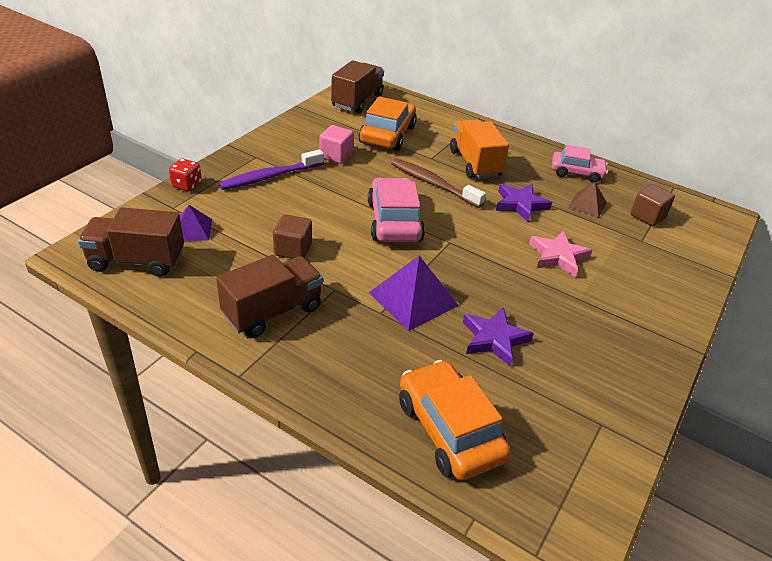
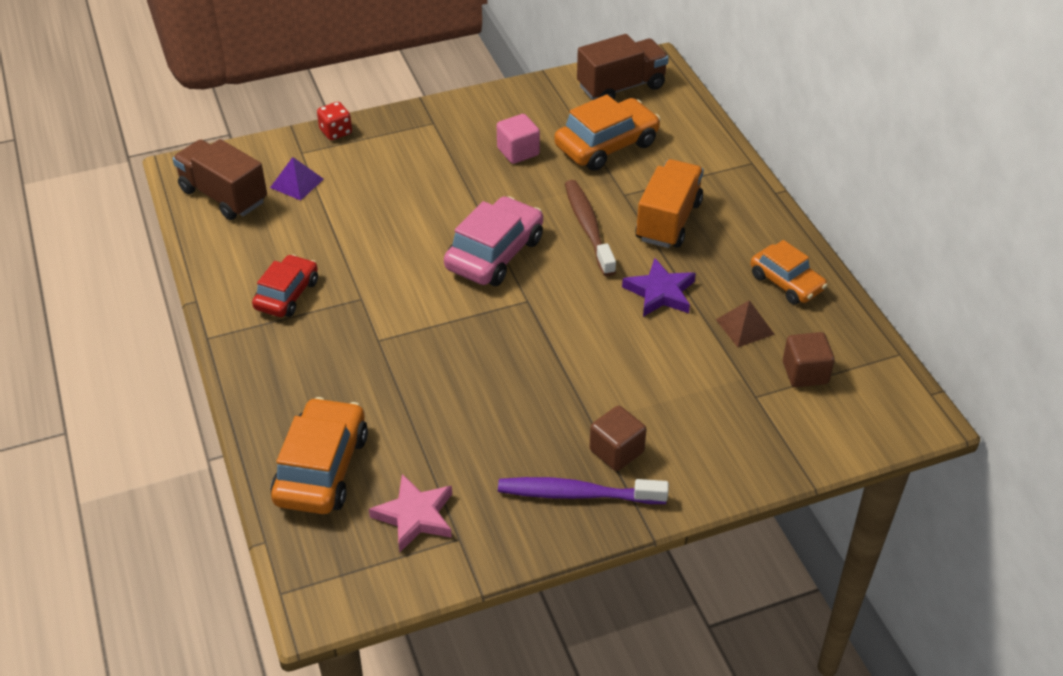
camera: 40 degrees right, 5 degrees up
brown truck [216,255,323,338] -> red car [252,254,318,317]
purple toothbrush [219,149,324,190] -> purple toothbrush moved to [498,477,669,504]
brown cube [273,214,312,259] -> brown cube moved to [589,406,646,471]
purple pyramid [369,255,459,331] -> none
purple star [463,307,534,366] -> none
pink star [529,231,592,277] -> pink star moved to [369,474,452,552]
pink car [552,145,608,183] -> orange car [751,240,827,305]

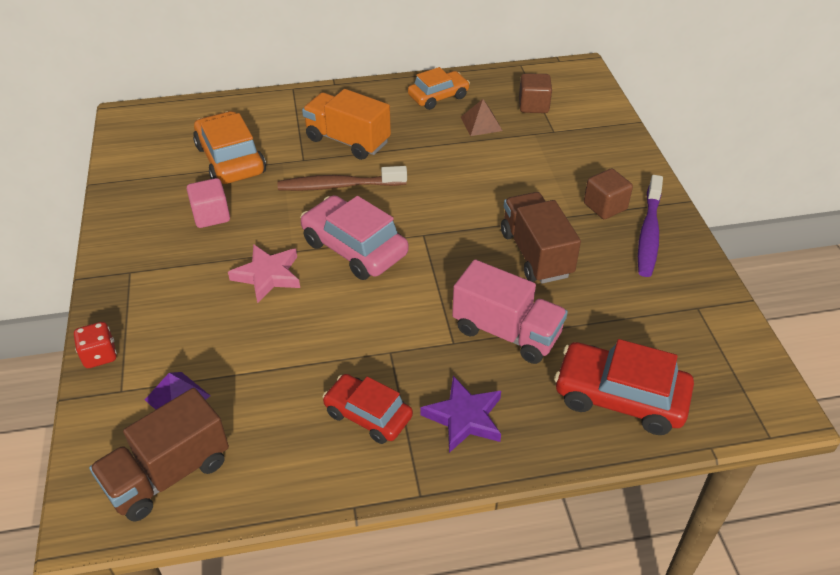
camera: 80 degrees left, 0 degrees up
orange car [270,397,368,514] -> red car [554,339,694,435]
pink star [369,474,452,552] -> pink star moved to [228,244,300,303]
brown truck [577,34,669,100] -> brown truck moved to [501,192,581,284]
purple star [622,258,696,317] -> purple star moved to [421,376,501,453]
none -> pink truck [452,260,568,364]

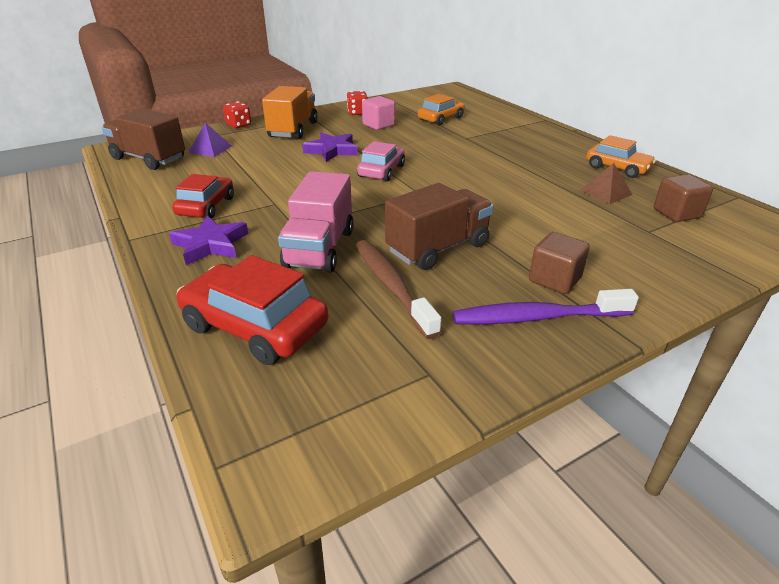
camera: 70 degrees right, 10 degrees down
orange car [193,111,266,184] -> orange car [418,94,464,125], size x0.66
pink star [228,244,300,303] -> purple star [302,133,358,162]
brown toothbrush [278,166,407,191] -> brown toothbrush moved to [356,240,442,339]
pink car [301,195,409,280] -> pink car [357,141,405,181], size x0.66
orange truck [302,89,391,160] -> orange truck moved to [262,86,318,139]
red car [554,339,694,435] -> red car turned 60 degrees counterclockwise [177,255,329,365]
none -> red dice [346,91,368,115]

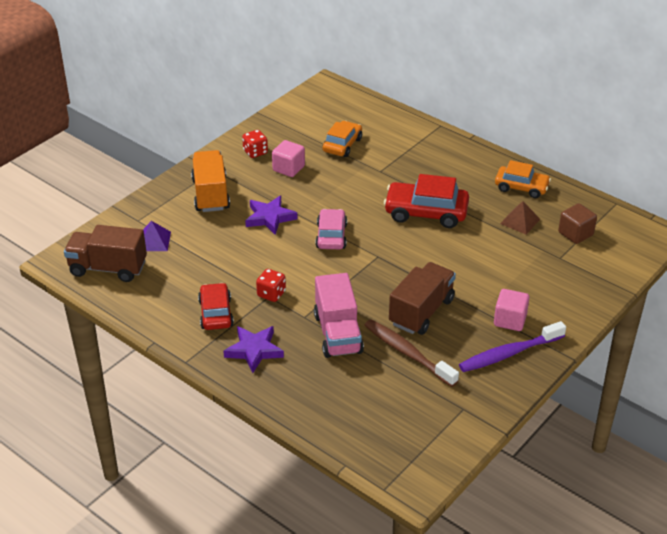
camera: 20 degrees left, 5 degrees up
red car [177,255,329,365] -> red car moved to [384,174,469,228]
red dice [223,101,251,129] -> red dice moved to [256,269,286,302]
brown cube [529,232,590,294] -> pink cube [494,289,529,331]

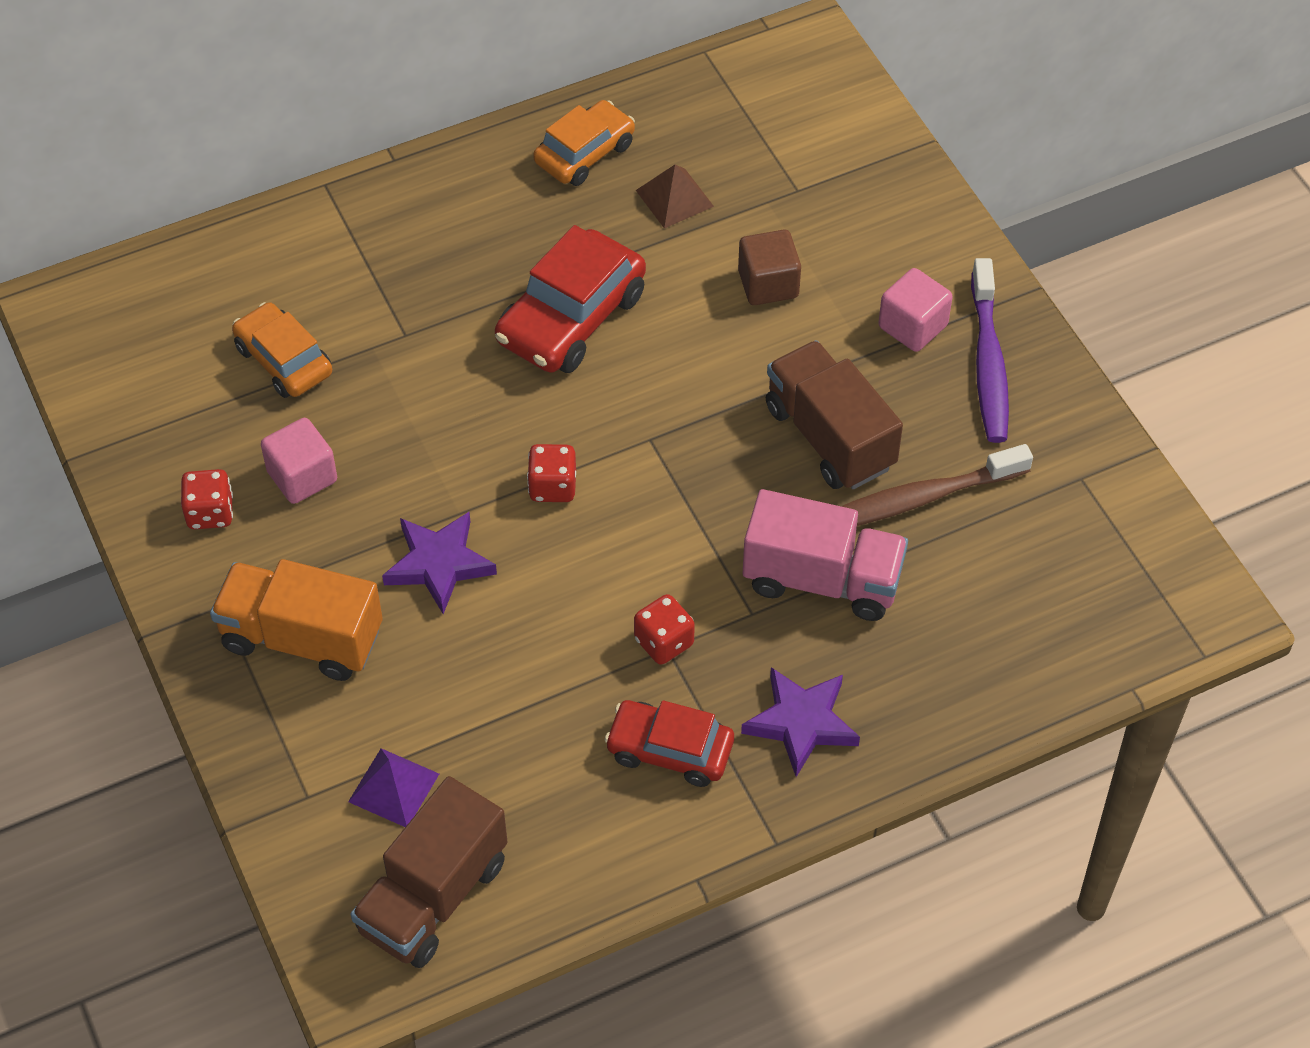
camera: 65 degrees left, 15 degrees up
pink car [315,209,347,249] -> red dice [527,444,576,502]
brown cube [558,203,597,244] -> brown cube moved to [738,230,801,305]

